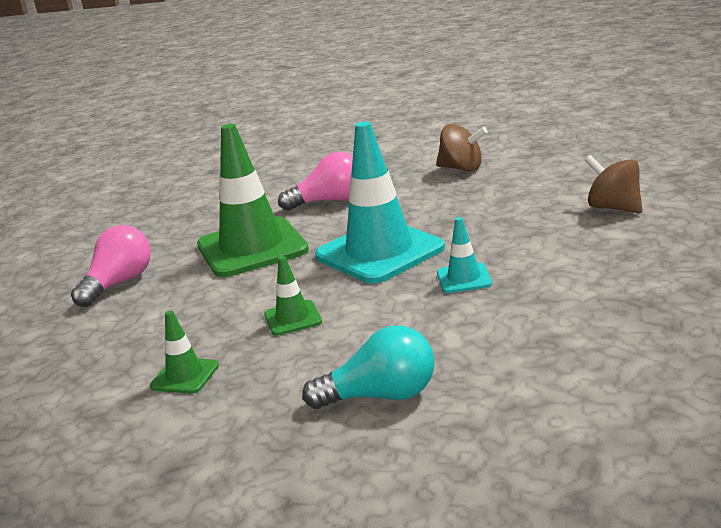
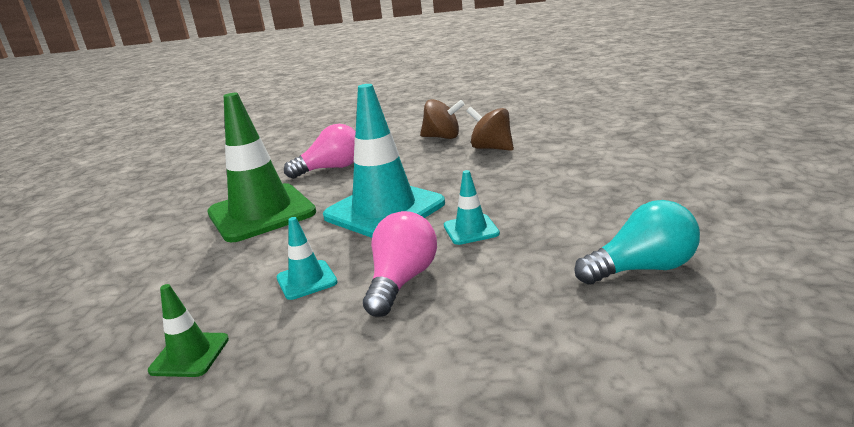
camera: 10 degrees left, 0 degrees up
pink light bulb [71,225,151,307] -> pink light bulb moved to [363,211,437,317]
green traffic cone [264,256,322,336] -> turquoise traffic cone [277,217,337,300]
turquoise light bulb [302,325,434,409] -> turquoise light bulb moved to [574,200,700,285]
brown spinning top [584,155,642,213] -> brown spinning top moved to [467,107,514,151]

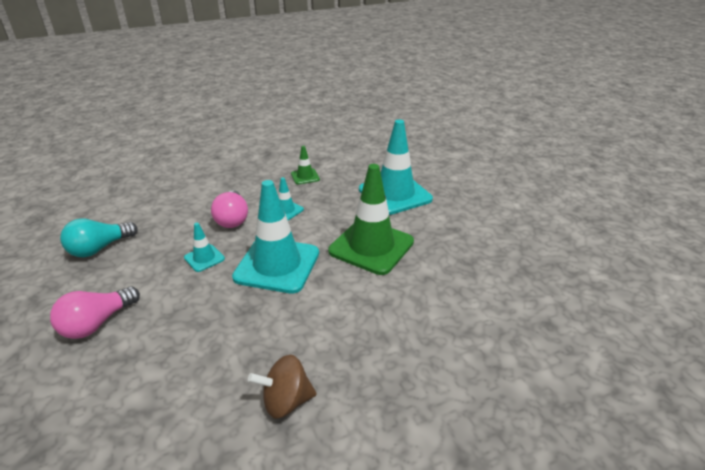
camera: 150 degrees right, 10 degrees up
pink light bulb [284,124,356,179] -> pink light bulb moved to [50,286,140,339]
brown spinning top [467,107,514,151] -> none
none -> turquoise traffic cone [359,120,433,215]

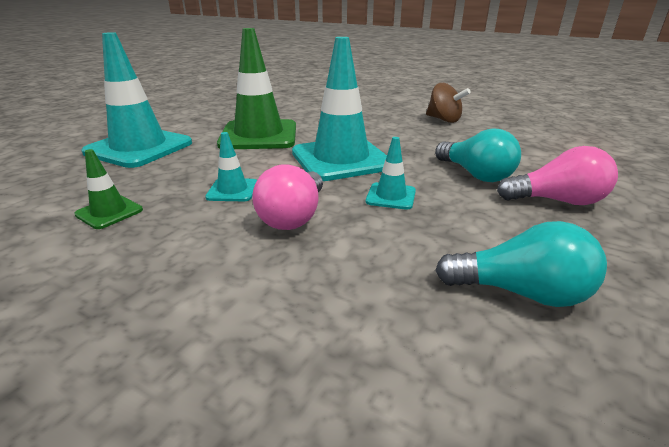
camera: 125 degrees left, 5 degrees down
pink light bulb [211,190,248,228] -> pink light bulb turned 150 degrees clockwise [252,164,323,230]
none -> turquoise light bulb [435,128,521,182]

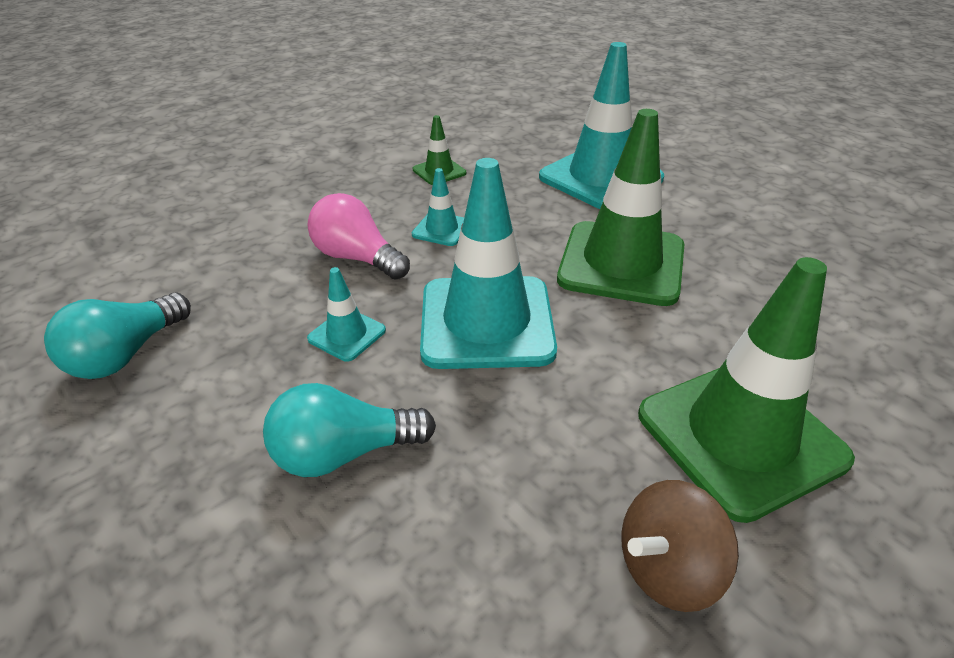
camera: 110 degrees right, 10 degrees up
pink light bulb [497,146,618,205] -> none
none -> green traffic cone [638,257,855,523]

